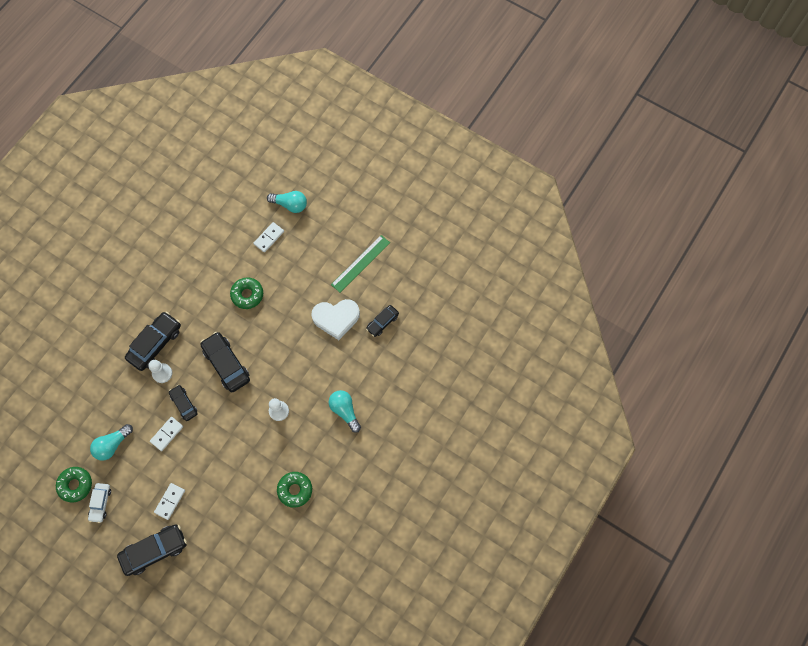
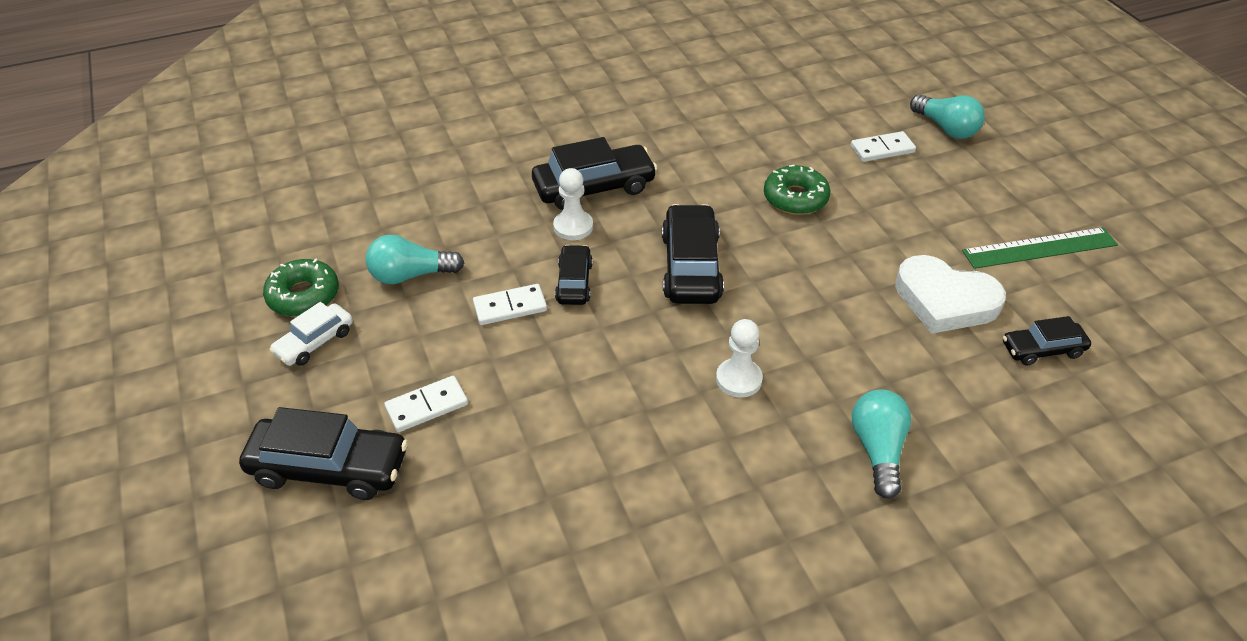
camera: 35 degrees right, 25 degrees down
green donut [277,472,312,508] -> none

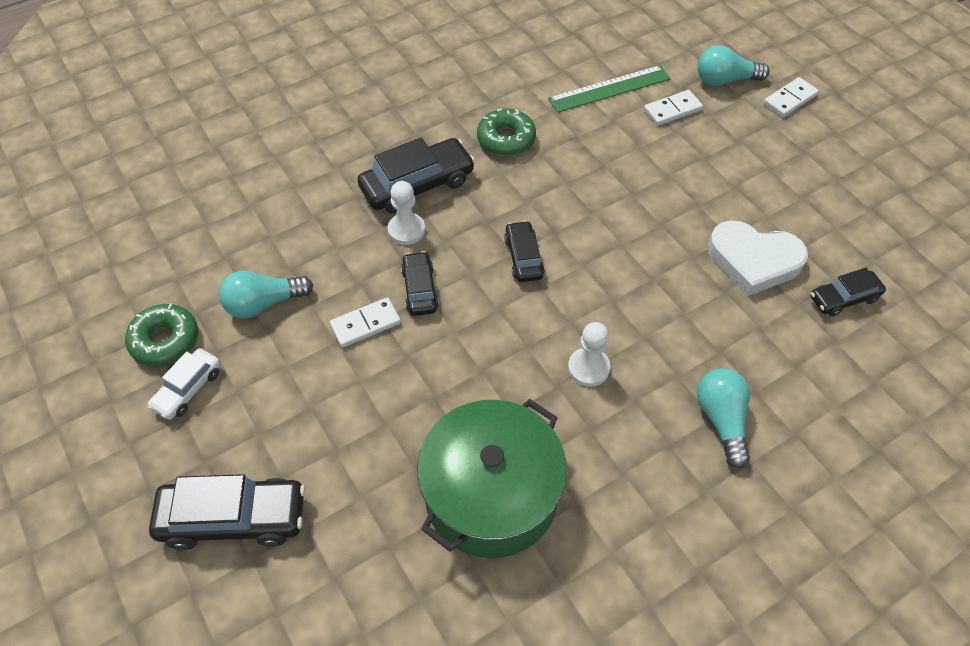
camera: 10 degrees left, 10 degrees up
white domino [384,376,468,432] -> white domino moved to [764,77,819,117]
black car [662,204,724,304] -> black car [504,221,545,282], size x0.58
green donut [764,165,831,215] -> green donut moved to [477,109,536,156]
turquoise light bulb [910,94,985,139] -> turquoise light bulb turned 135 degrees clockwise [698,45,770,86]
green ruler [962,227,1118,269] -> green ruler moved to [548,65,671,113]
none -> green pot [417,399,567,558]

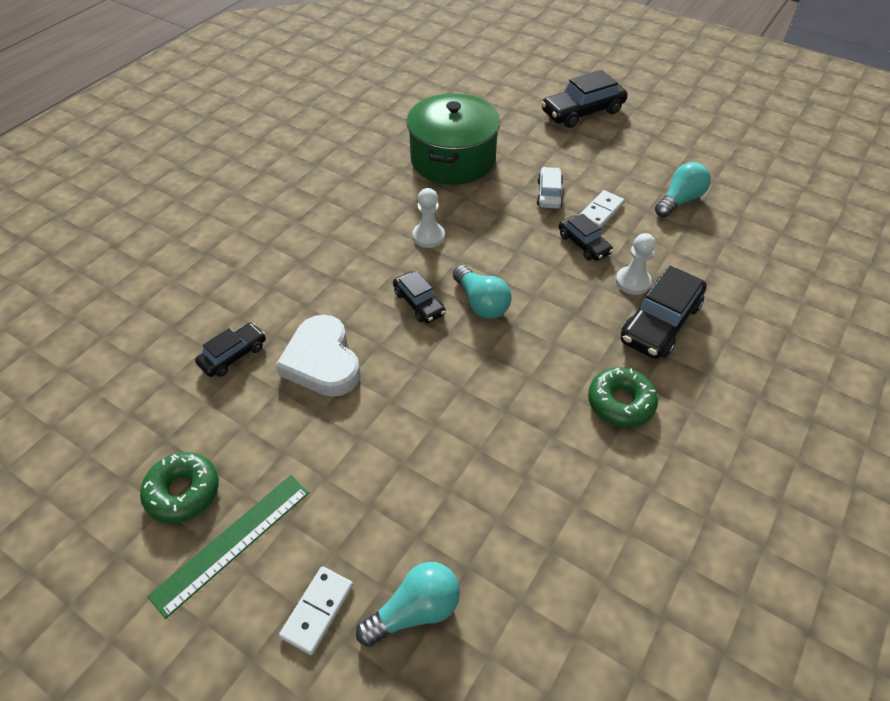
camera: 155 degrees right, 5 degrees down
green donut [125,304,198,366] -> green donut moved to [140,452,219,523]
white car [148,348,221,420] -> white car moved to [537,167,563,209]
black car [504,221,545,282] -> black car moved to [393,271,446,323]
green ruler [548,65,671,113] -> green ruler moved to [147,475,310,619]
white domino [644,90,703,126] -> none
turquoise light bulb [697,368,750,469] -> turquoise light bulb moved to [453,265,511,319]
white heart [708,220,808,296] -> white heart turned 105 degrees counterclockwise [276,315,361,397]

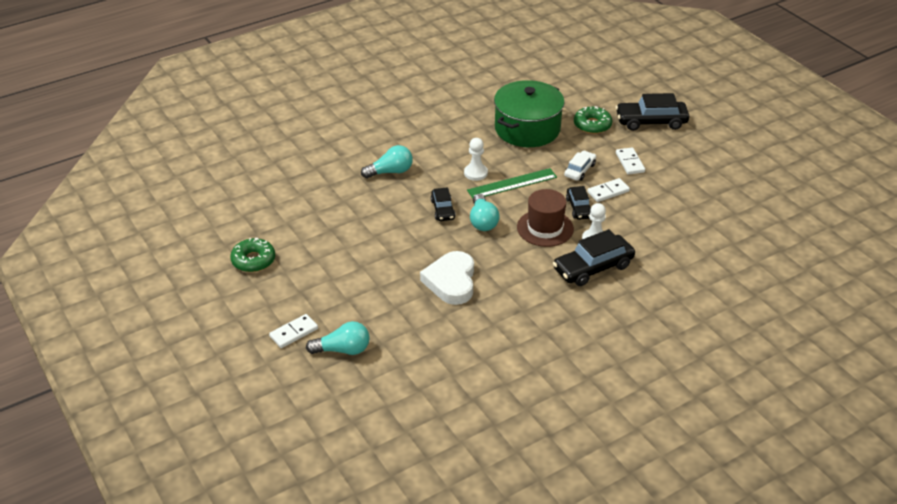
camera: 25 degrees right, 10 degrees down
green ruler [147,475,310,619] -> green ruler moved to [467,168,557,199]
black car [195,323,266,377] -> none
white heart [276,315,361,397] -> white heart moved to [420,251,474,305]
green donut [588,367,658,427] -> green donut moved to [574,106,612,134]
turquoise light bulb [655,162,711,218] -> turquoise light bulb moved to [361,145,413,178]
none -> brown hat [517,189,574,247]
none -> white domino [616,147,645,175]

